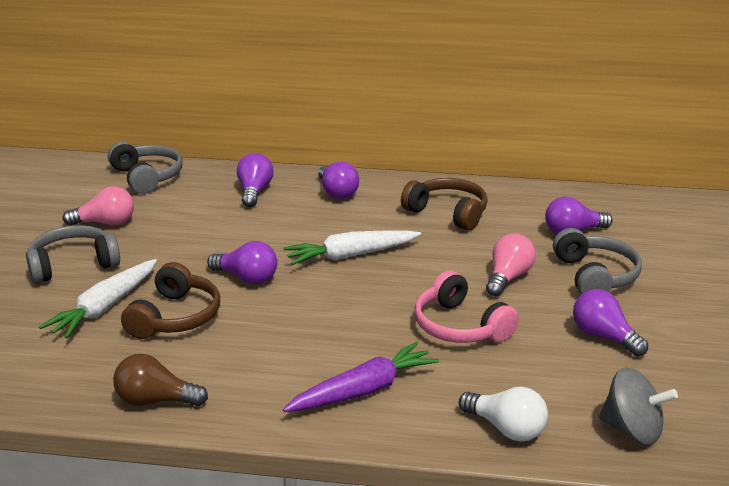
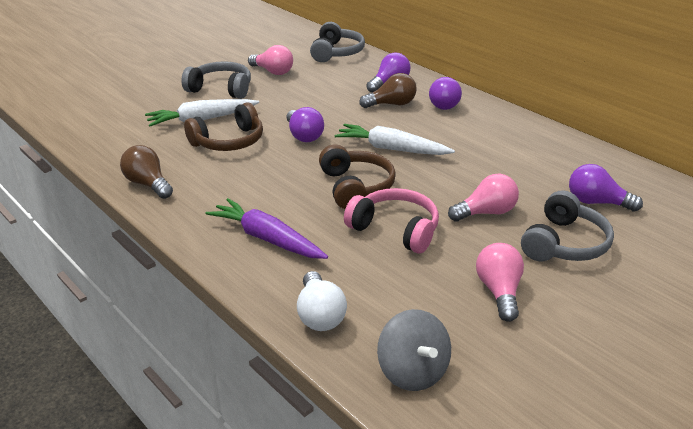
camera: 40 degrees right, 5 degrees up
purple carrot [283,342,439,412] -> purple carrot turned 150 degrees counterclockwise [206,198,328,259]
brown headphones [401,178,488,230] -> brown headphones moved to [319,145,396,209]
pink headphones [414,271,519,343] -> pink headphones turned 120 degrees clockwise [344,188,439,254]
purple light bulb [573,289,648,356] -> pink light bulb [476,243,524,322]
none -> brown light bulb [359,73,416,108]

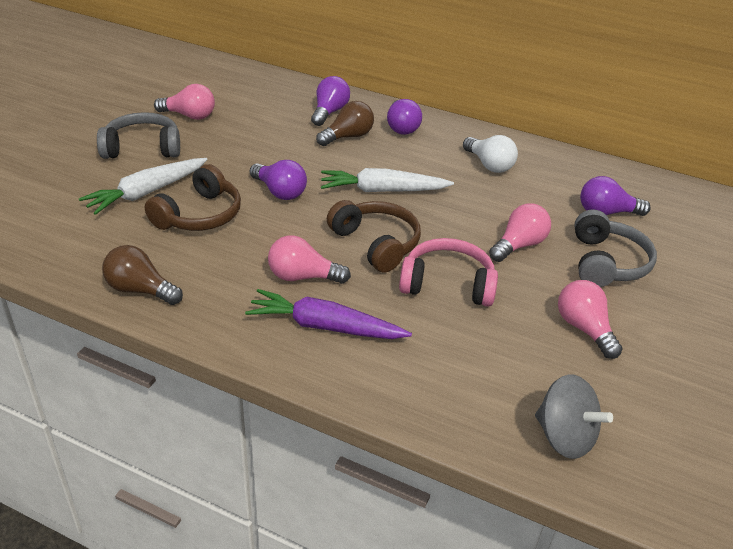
camera: 25 degrees left, 5 degrees up
white light bulb [297,271,347,331] -> white light bulb moved to [463,135,518,173]
grey headphones [310,22,365,62] -> none
none -> pink light bulb [268,235,351,284]

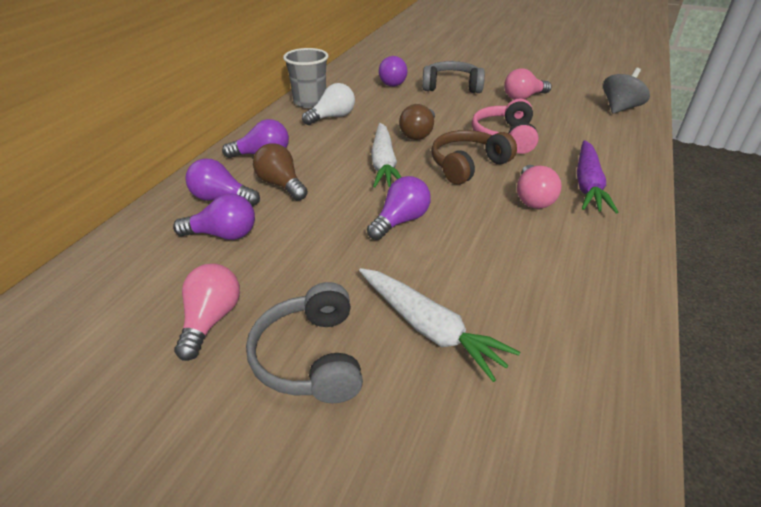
camera: 90 degrees left, 0 degrees up
brown light bulb [102,245,183,305] -> brown light bulb moved to [399,104,435,140]
brown headphones [145,164,241,231] -> none
pink light bulb [489,204,551,262] -> none
none -> purple light bulb [173,193,255,240]
none -> grey cup [283,48,329,108]

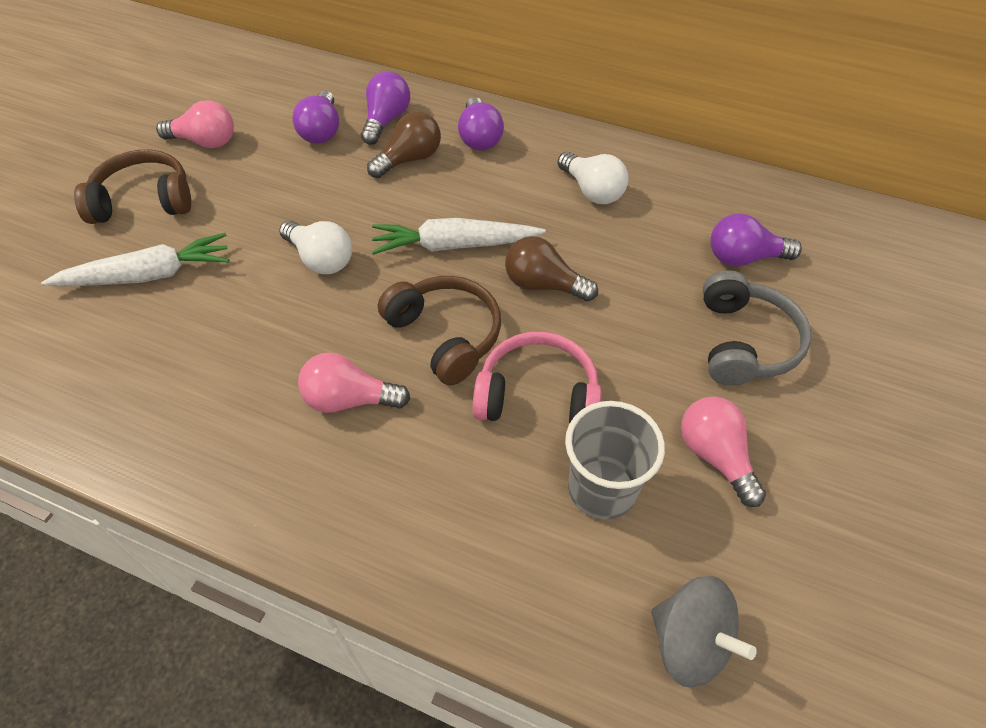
camera: 90 degrees right, 15 degrees up
grey headphones [246,282,363,403] -> brown headphones [74,149,191,224]
grey cup [283,48,329,108] -> grey cup moved to [565,401,665,520]
white carrot [359,268,520,382] -> white carrot turned 150 degrees counterclockwise [41,233,229,286]
purple light bulb [367,176,431,240] -> white light bulb [279,221,352,274]
purple carrot [577,140,618,213] -> none

